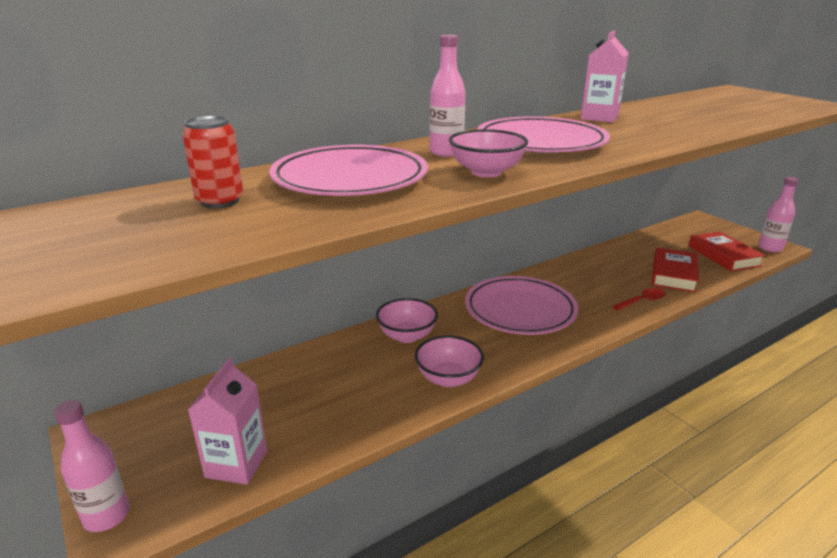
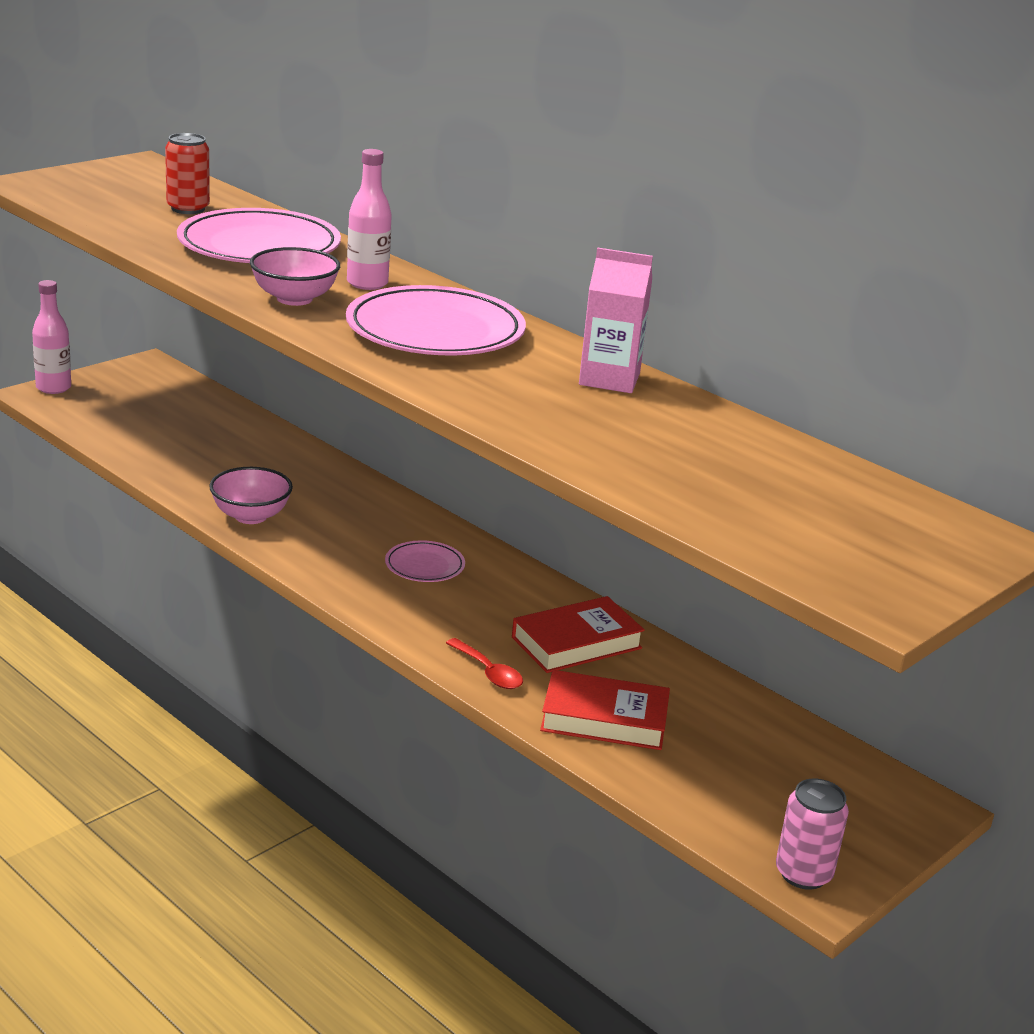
camera: 75 degrees right, 0 degrees up
pink carton [188,358,267,485] -> none
pink bowl [376,298,438,343] -> none
pink plate [465,276,578,335] -> pink plate [385,540,465,582], size x0.48
red book [689,231,765,272] -> red book moved to [512,596,645,673]
pink bottle [758,177,799,252] -> pink can [776,779,849,890]

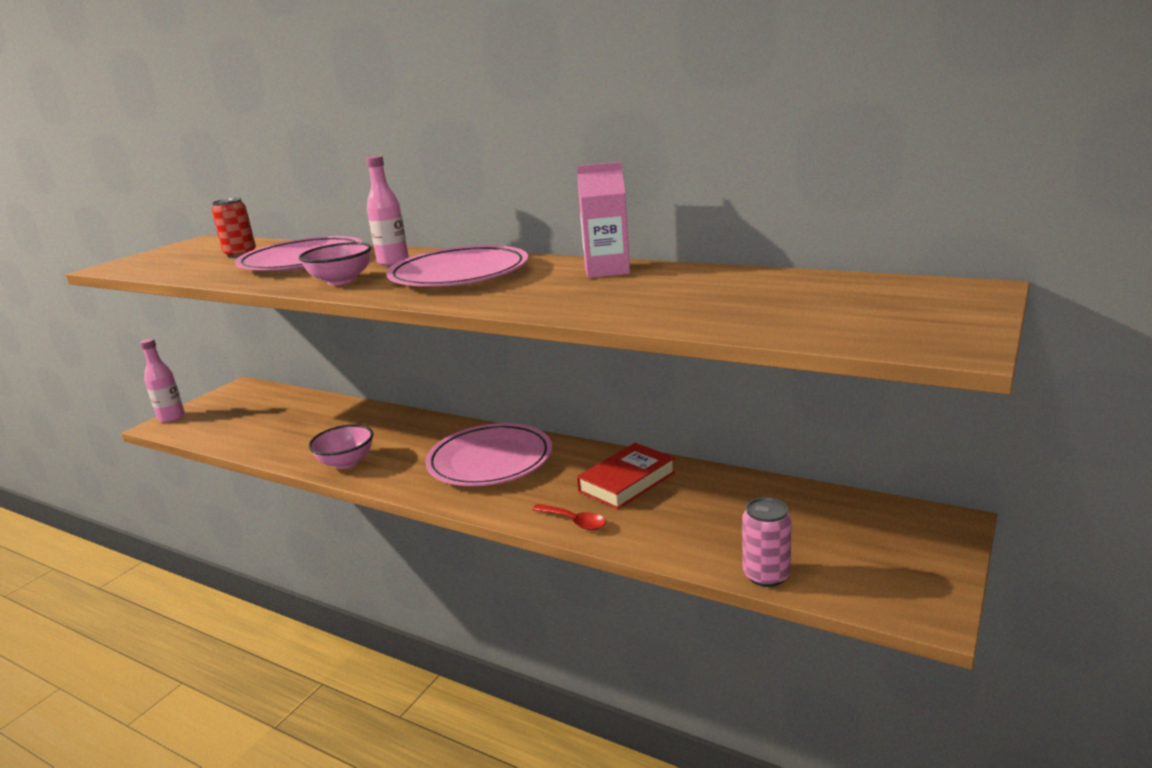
camera: 10 degrees left, 5 degrees down
pink plate [385,540,465,582] -> pink plate [425,423,552,486], size x2.06
red book [540,670,670,750] -> none
pink can [776,779,849,890] -> pink can moved to [742,497,792,587]

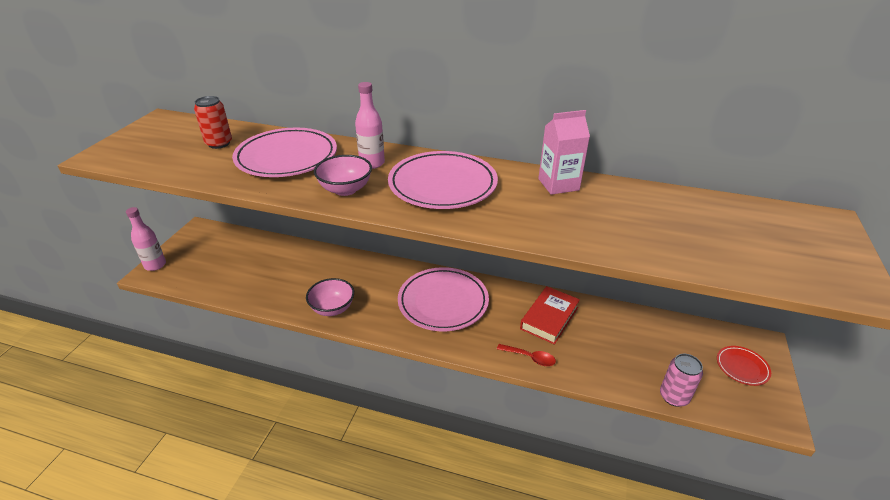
camera: 15 degrees left, 15 degrees up
none -> red plate [717,346,771,386]

